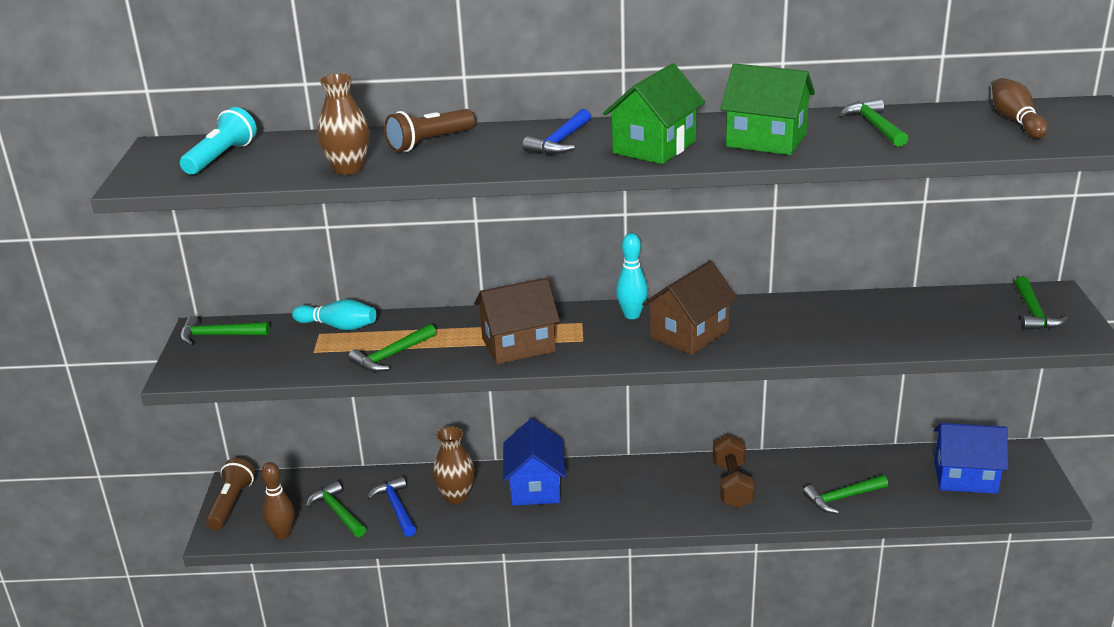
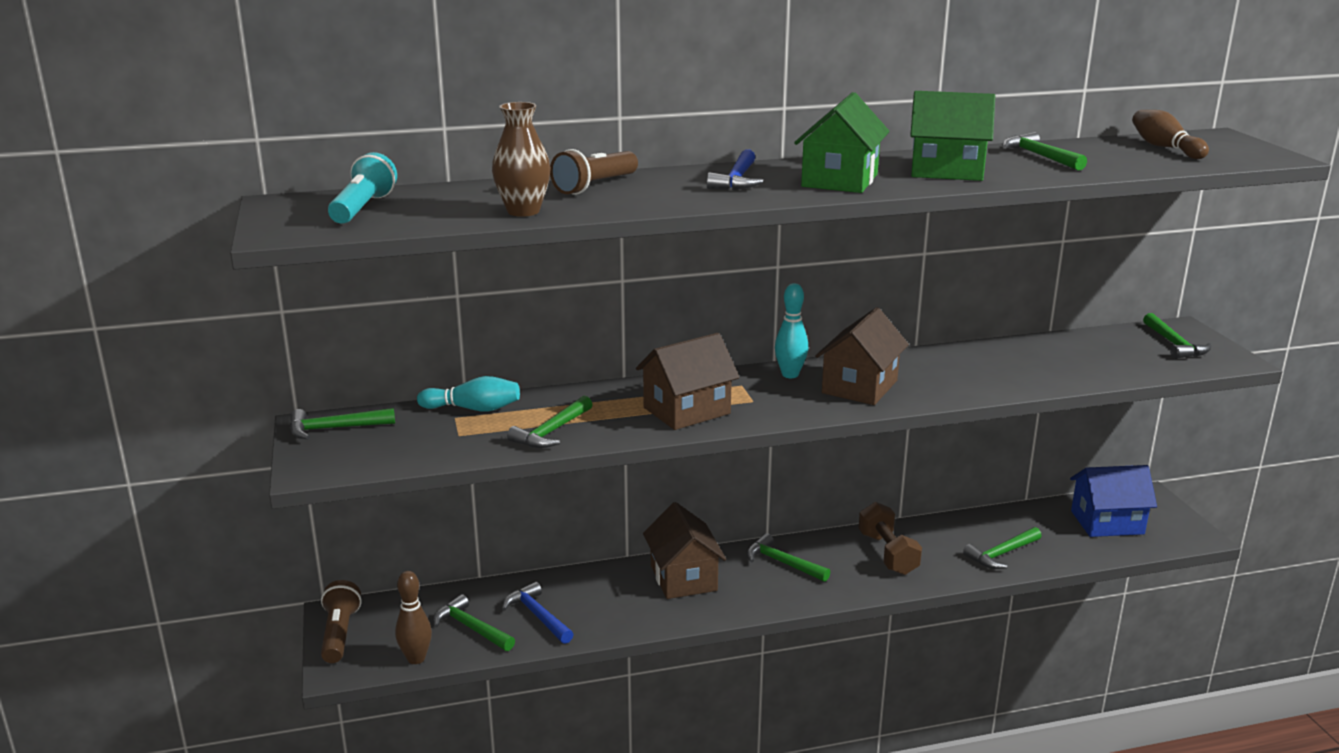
camera: 15 degrees left, 5 degrees down
brown vase [433,426,475,504] -> none
blue house [503,418,566,506] -> brown house [643,502,726,599]
none -> green hammer [747,533,830,582]

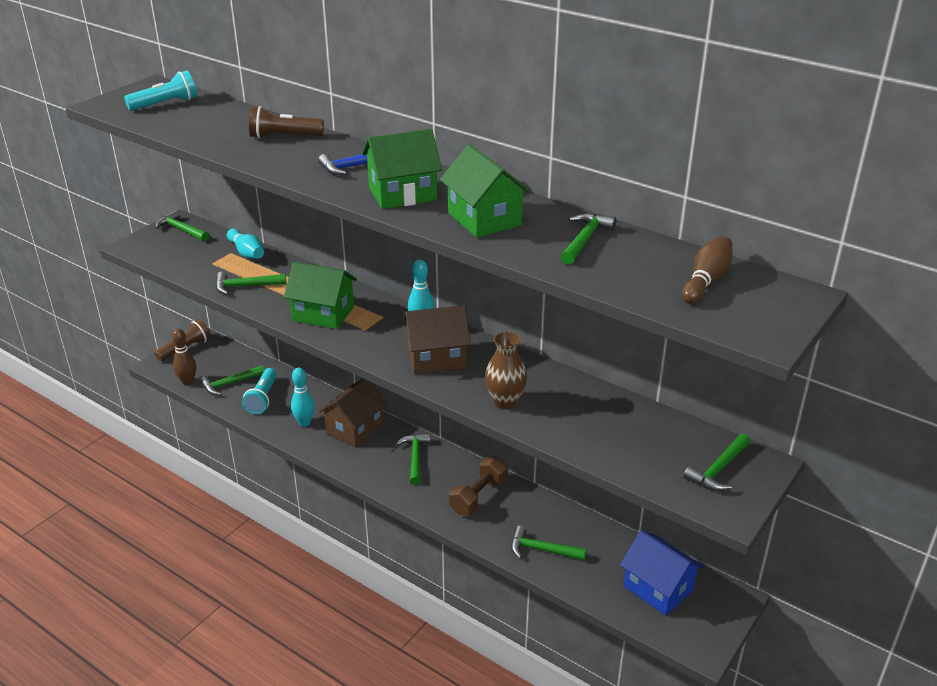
camera: 50 degrees right, 10 degrees up
green hammer [433,594,515,651] -> green hammer turned 120 degrees counterclockwise [200,365,264,395]
brown vase [492,102,551,217] -> brown vase moved to [485,332,527,409]
blue hammer [502,582,574,644] -> turquoise flashlight [242,368,277,414]
brown house [636,333,740,430] -> green house [284,262,357,329]
none -> turquoise bowling pin [291,368,315,427]

